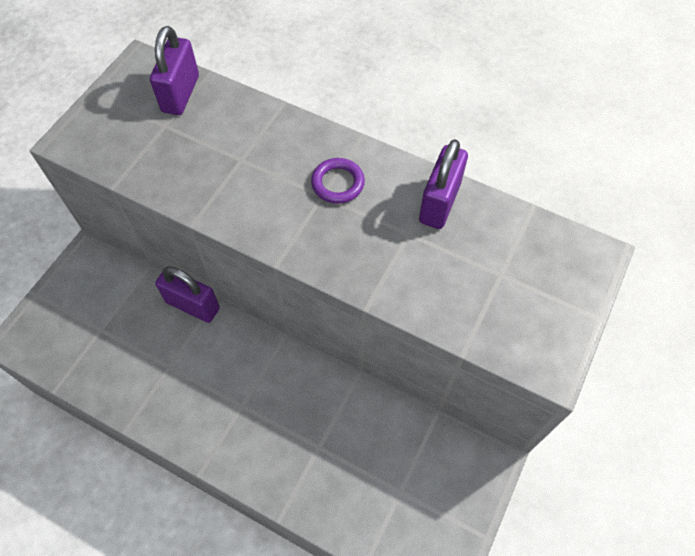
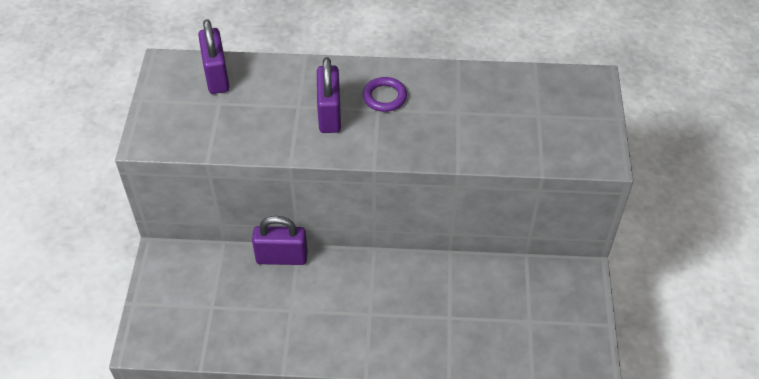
camera: 25 degrees left, 10 degrees down
purple padlock [419,139,468,229] -> purple padlock moved to [317,57,341,133]

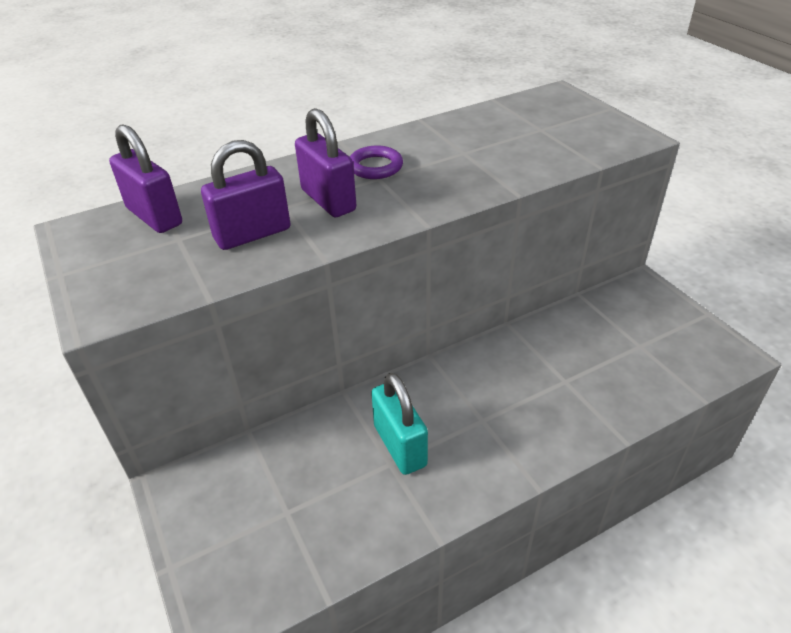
camera: 30 degrees left, 10 degrees down
purple padlock [252,216,308,265] -> purple padlock moved to [201,140,291,250]
none -> turquoise padlock [371,373,428,475]

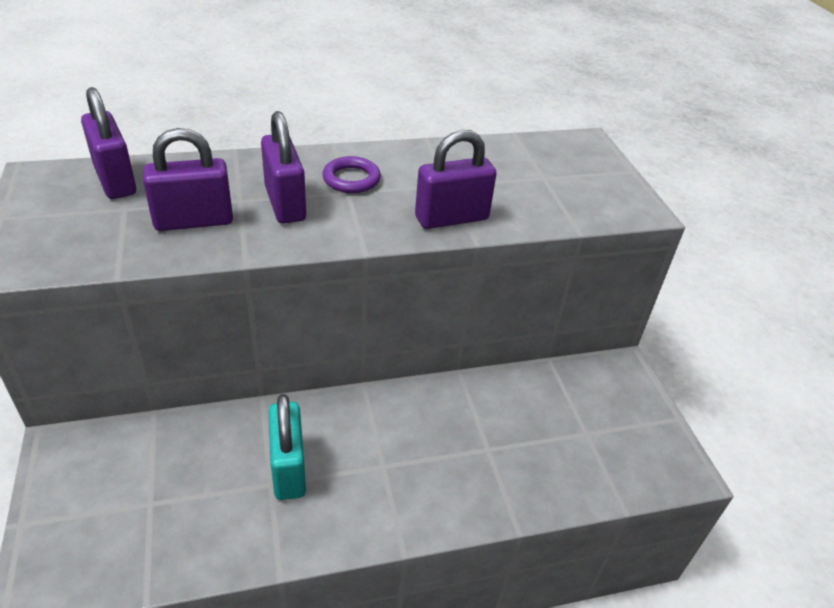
camera: 10 degrees right, 0 degrees up
none -> purple padlock [415,130,496,229]

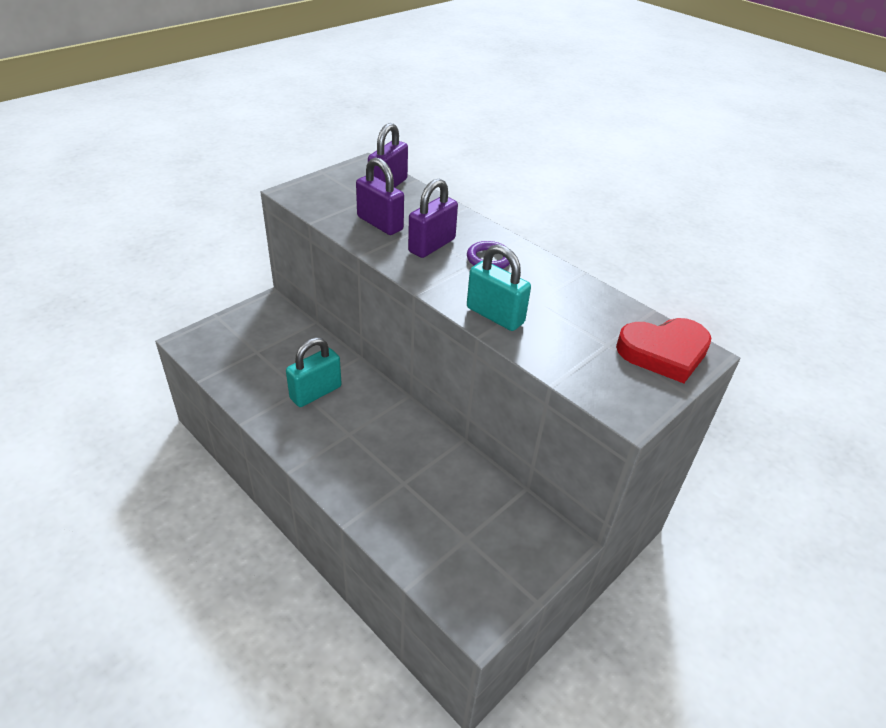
camera: 60 degrees right, 0 degrees up
purple padlock [415,130,496,229] -> turquoise padlock [467,244,531,331]
none -> red heart [616,318,711,383]

